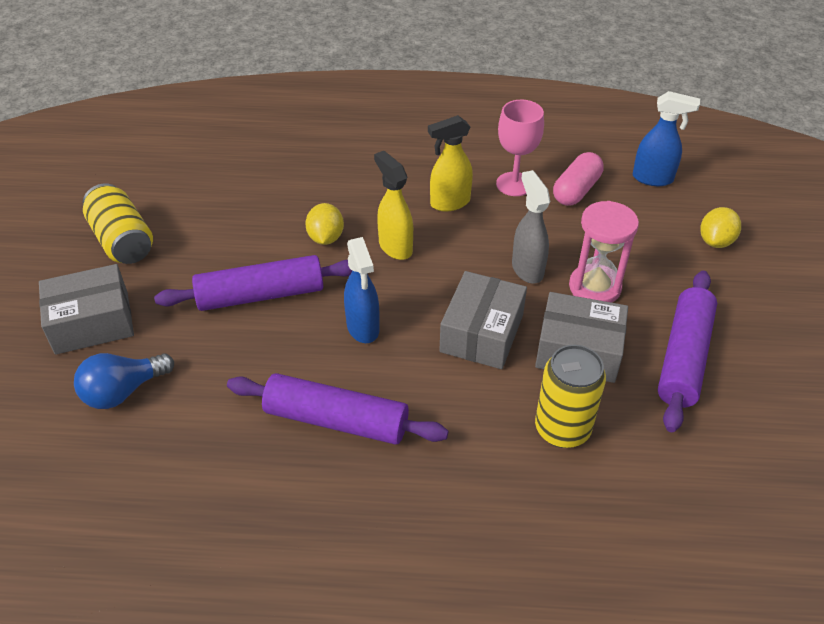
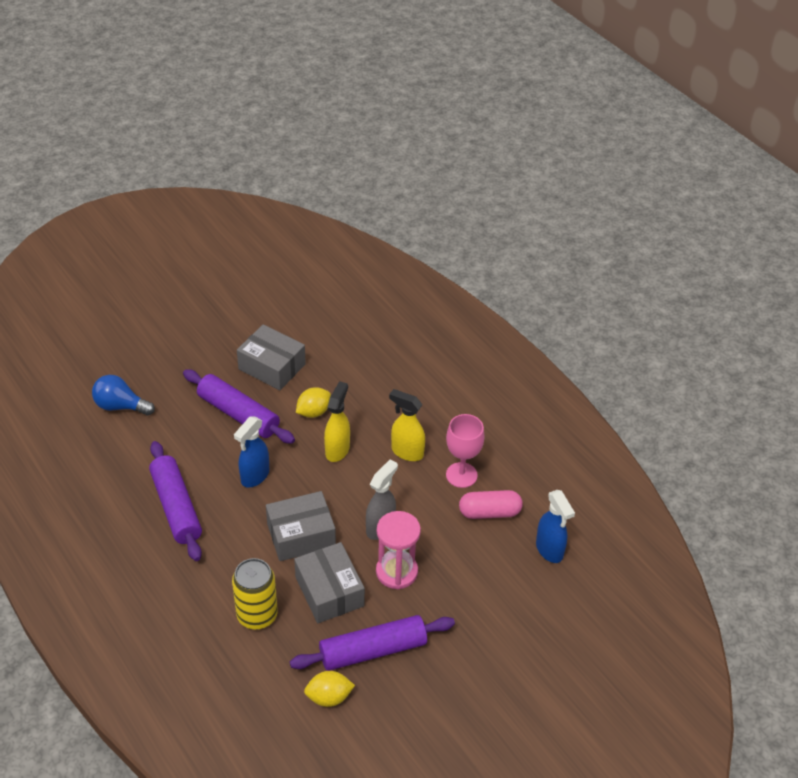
camera: 50 degrees right, 0 degrees up
grey box [39,264,134,355] -> grey box moved to [237,324,306,390]
yellow can [83,183,153,264] -> none
yellow lemon [700,207,741,248] -> yellow lemon moved to [304,671,355,707]

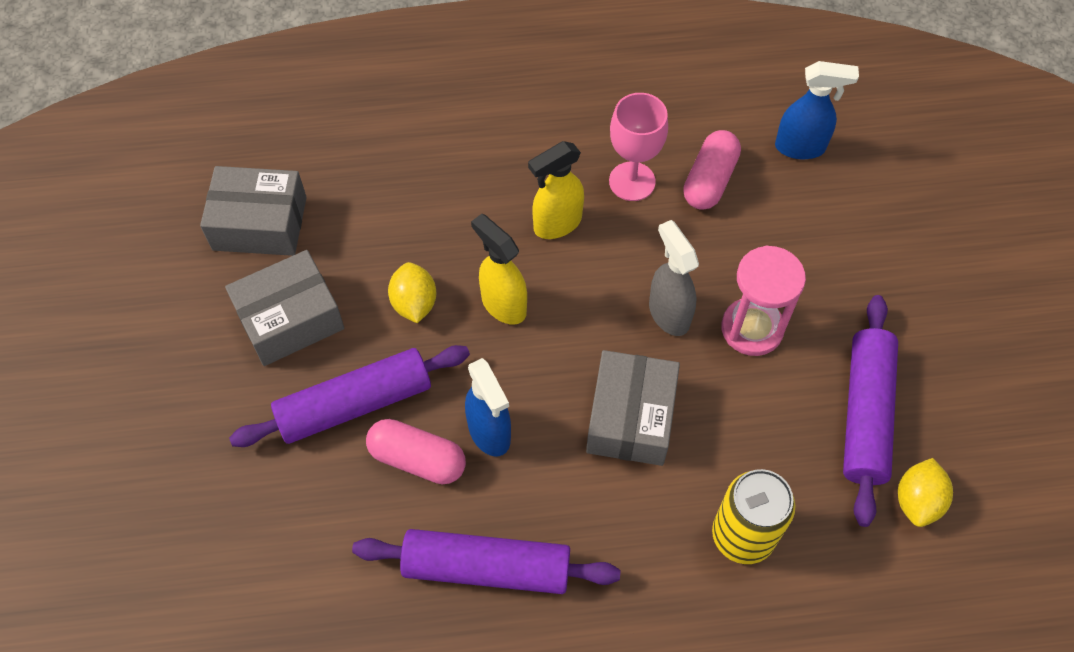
camera: 60 degrees left, 15 degrees up
blue light bulb [92,375,155,415] -> none
grey box [294,542,365,623] -> grey box moved to [200,166,307,256]
none -> pink capsule [366,419,466,484]

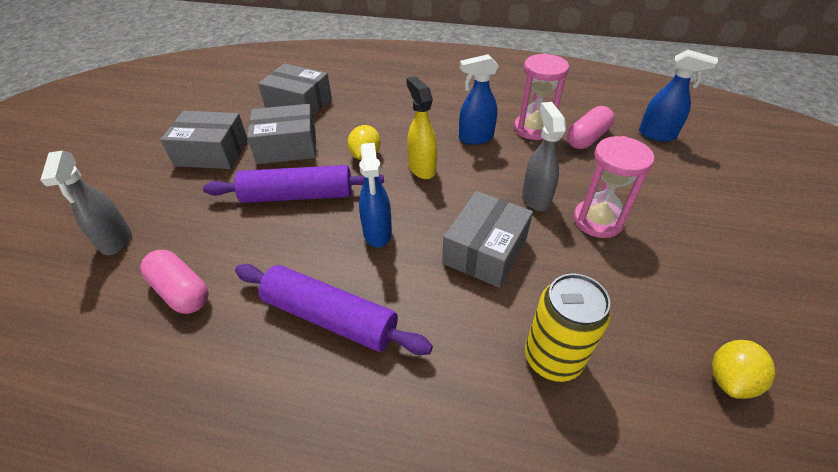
camera: 20 degrees right, 15 degrees down
pink capsule [366,419,466,484] -> pink capsule moved to [140,250,209,314]
yellow spray bottle [528,141,584,239] -> blue spray bottle [459,54,498,145]
pink goblet [609,93,668,201] -> pink hourglass [514,53,569,140]
purple rolling pin [843,295,898,527] -> none
none -> grey spray bottle [41,150,131,255]
none -> grey box [160,111,248,169]

